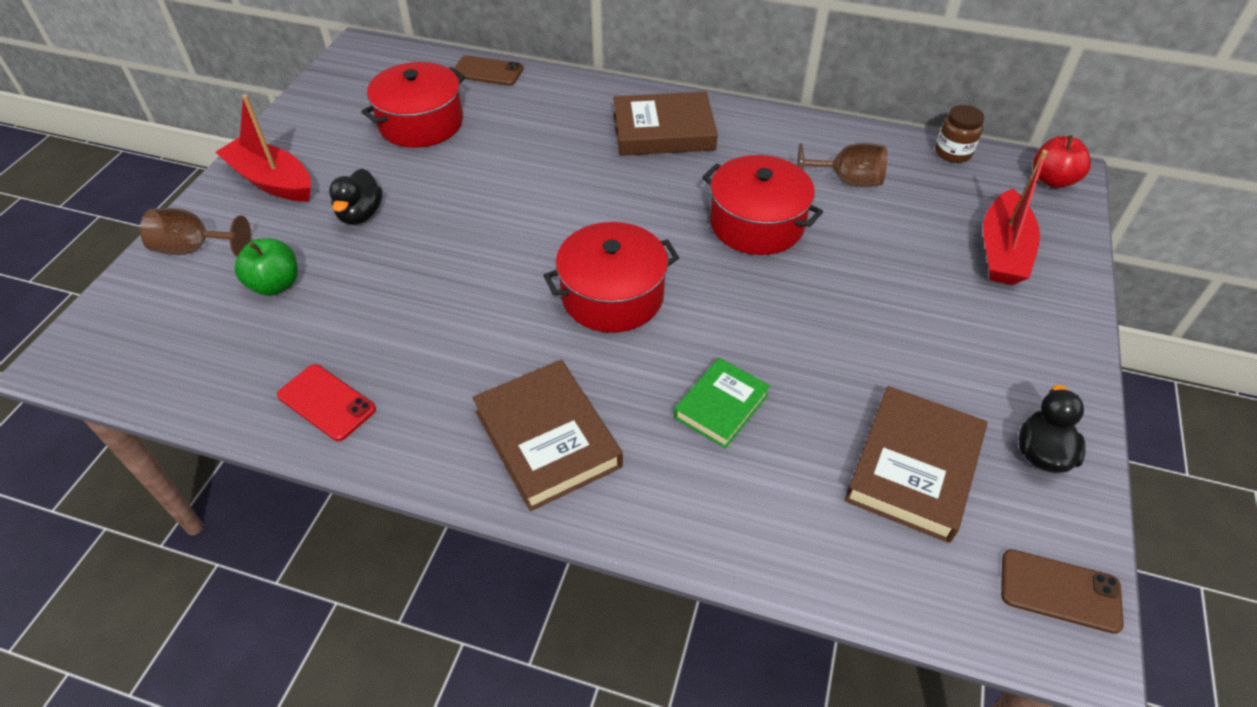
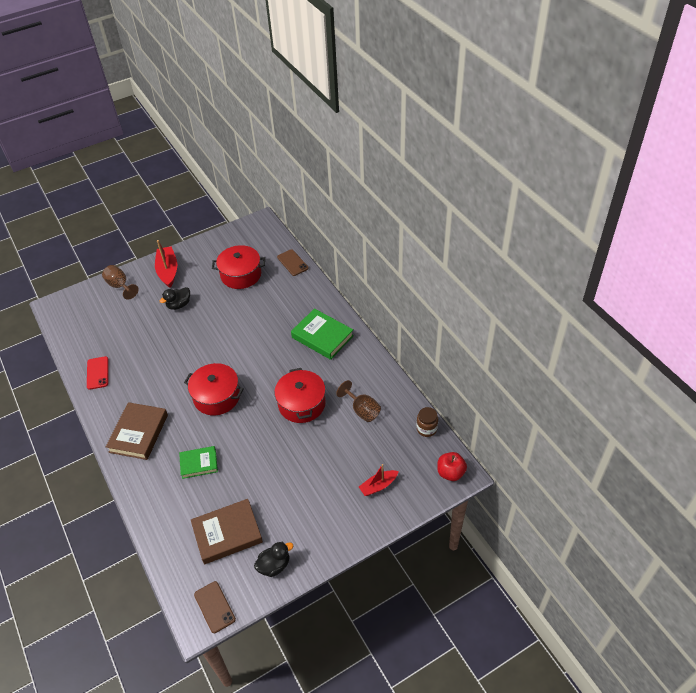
camera: 45 degrees right, 0 degrees up
green apple [235,239,298,296] -> none
brown book [613,92,718,156] -> green book [291,308,354,360]
red boat [983,150,1048,285] -> red boat [359,464,399,496], size x0.63

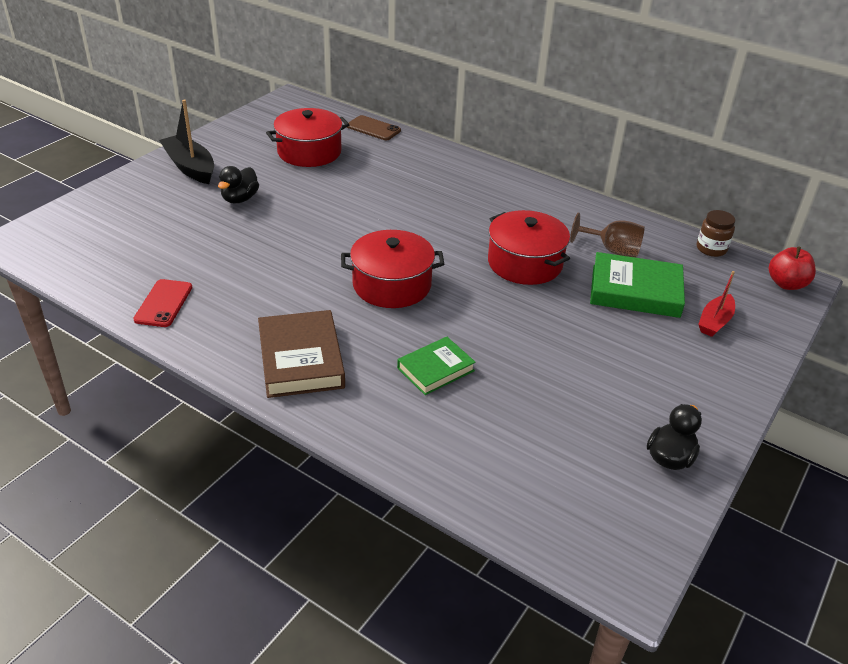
camera: 30 degrees left, 10 degrees down
red phone [87,356,109,390] -> red phone turned 45 degrees clockwise [133,279,192,327]
brown goblet [102,265,139,300] -> none
red boat [155,240,177,288] -> black boat [159,100,214,184]
brown book [191,499,263,564] -> none
brown phone [194,581,236,633] -> none
green book [291,308,354,360] -> green book moved to [590,252,685,318]

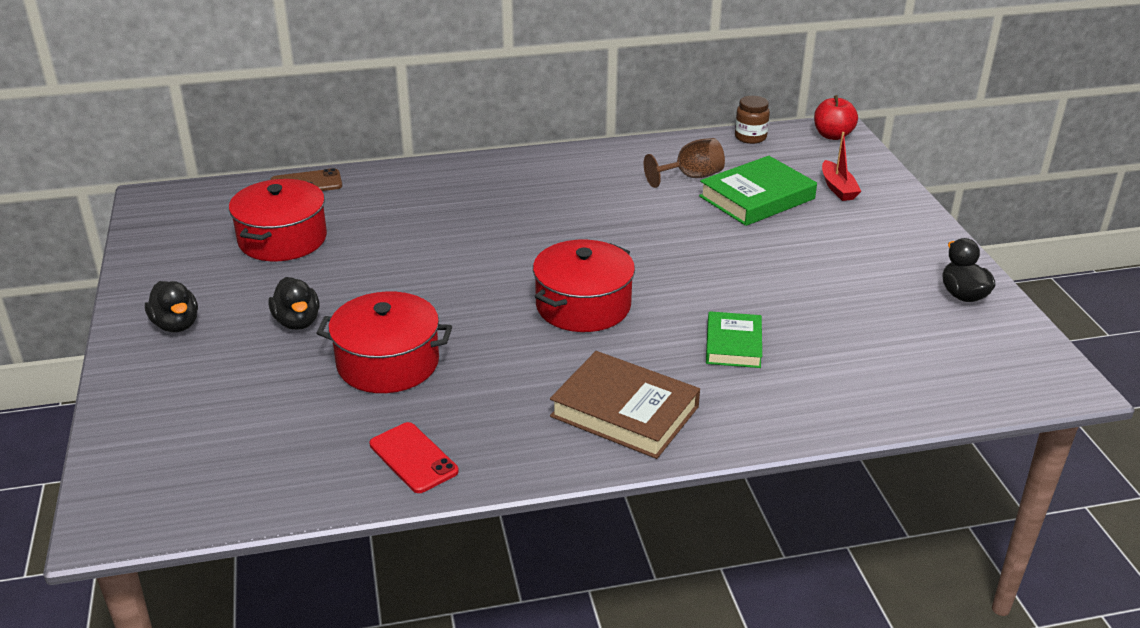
camera: 45 degrees left, 5 degrees down
black boat [159,100,214,184] -> black duck [145,281,198,332]
red pot [488,210,570,285] -> red pot moved to [316,291,452,393]

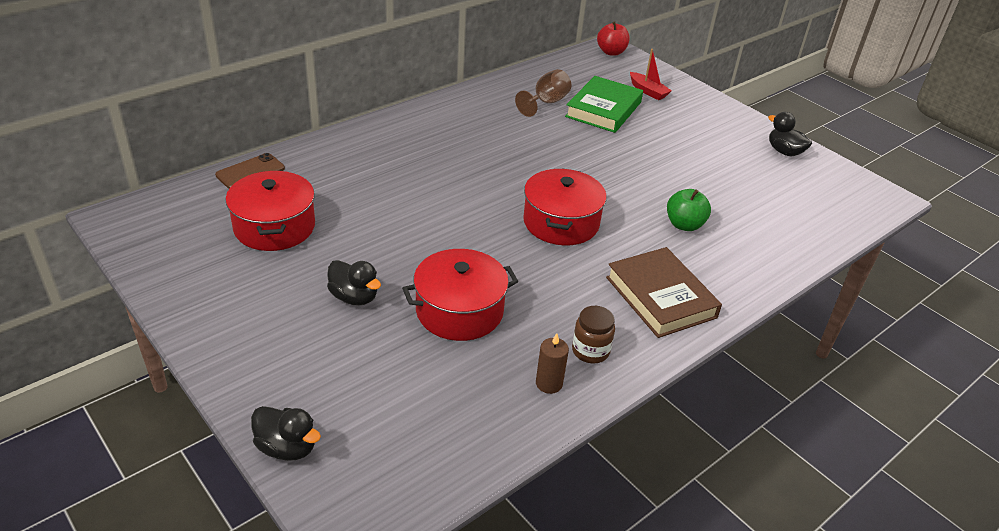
camera: 30 degrees left, 5 degrees up
black duck [145,281,198,332] -> black duck moved to [251,406,321,461]
red phone [370,422,459,493] -> brown candle [536,333,569,394]
brown book [550,351,700,459] -> brown book turned 60 degrees clockwise [606,247,722,338]
green book [706,311,762,368] -> green apple [667,189,711,231]
brown jar [735,96,770,144] -> brown jar moved to [572,306,615,364]

